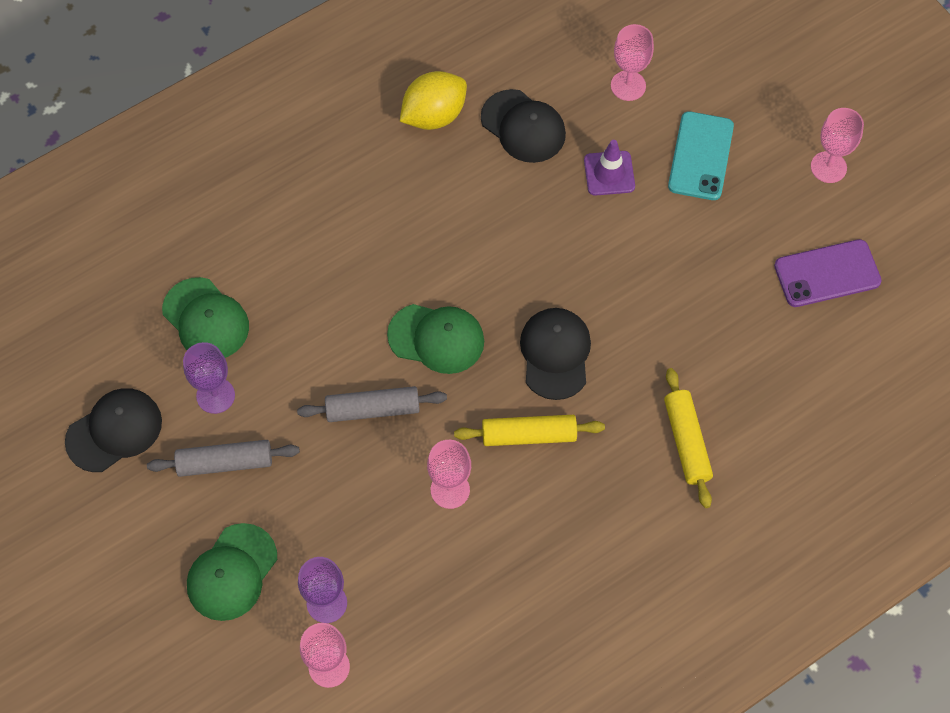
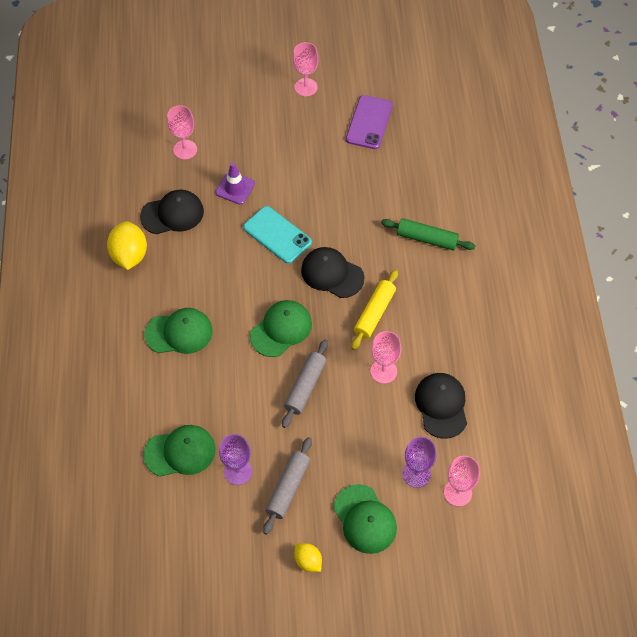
camera: 60 degrees left, 5 degrees down
black cap [65,388,162,472] -> black cap moved to [415,373,467,439]
yellow rolling pin [664,368,713,508] -> green rolling pin [381,218,475,250]
turquoise phone [668,111,734,200] -> turquoise phone moved to [243,206,312,264]
none -> green cap [144,308,213,354]
none -> yellow lemon [294,543,322,572]

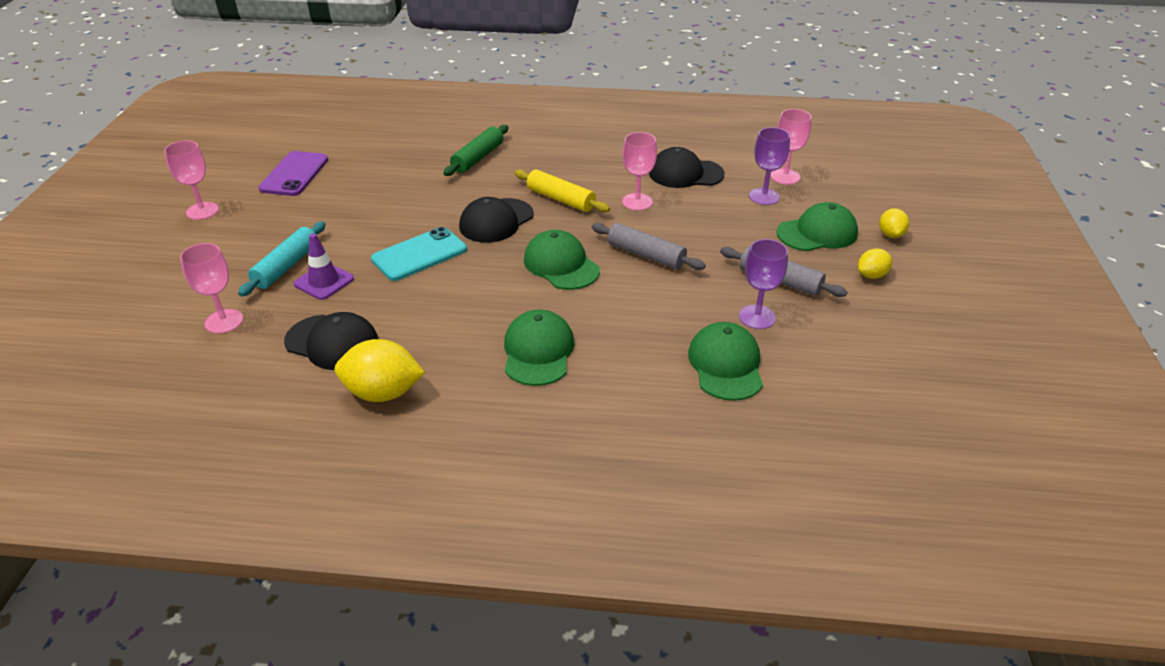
camera: 80 degrees left, 20 degrees down
black cap [140,190,204,234] -> black cap turned 120 degrees clockwise [284,312,378,370]
purple phone [346,95,393,149] -> purple phone turned 75 degrees clockwise [258,151,328,196]
none -> turquoise rolling pin [238,221,326,296]
none -> yellow lemon [879,208,909,238]

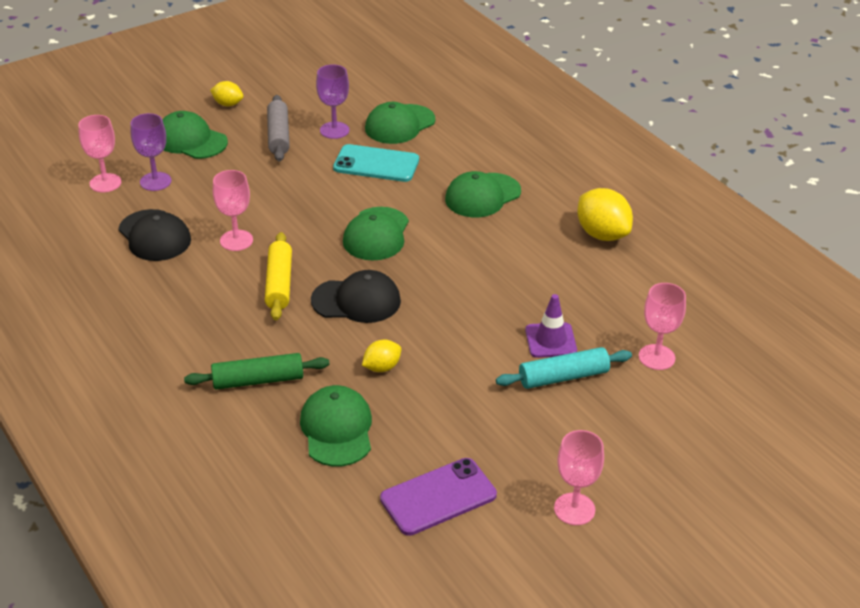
camera: 130 degrees left, 0 degrees up
black cap [284,312,378,370] -> none
turquoise phone [371,227,467,281] -> turquoise phone moved to [333,144,419,182]
grey rolling pin [592,223,706,270] -> none
yellow lemon [879,208,909,238] -> yellow lemon moved to [362,340,401,372]
none -> green cap [300,385,372,466]

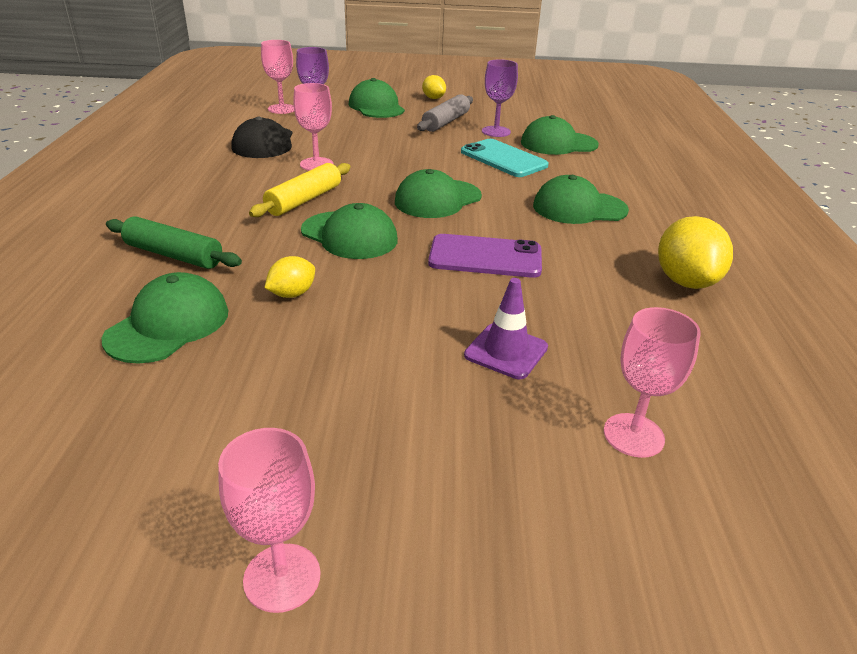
camera: 35 degrees right, 5 degrees down
black cap [311,270,401,323] -> green cap [301,203,398,259]
yellow lemon [362,340,401,372] -> yellow lemon turned 45 degrees counterclockwise [265,256,315,298]
purple phone [380,458,497,536] -> purple phone moved to [428,234,542,278]
turquoise rolling pin [496,347,632,389] -> none

